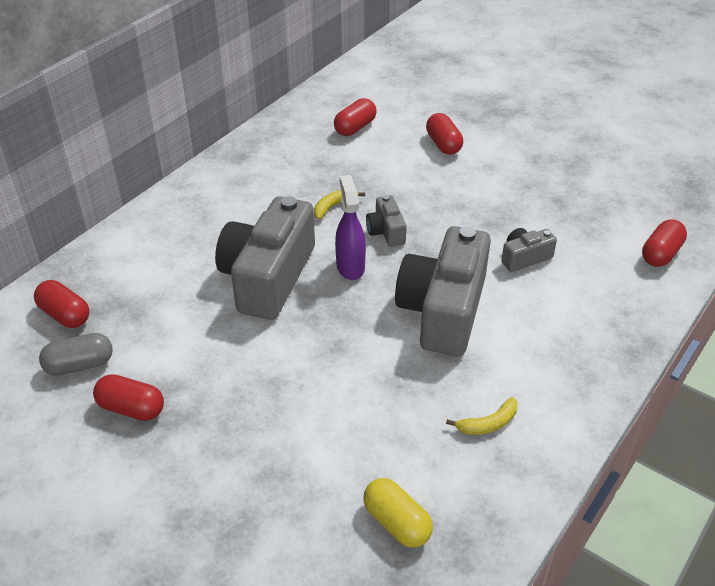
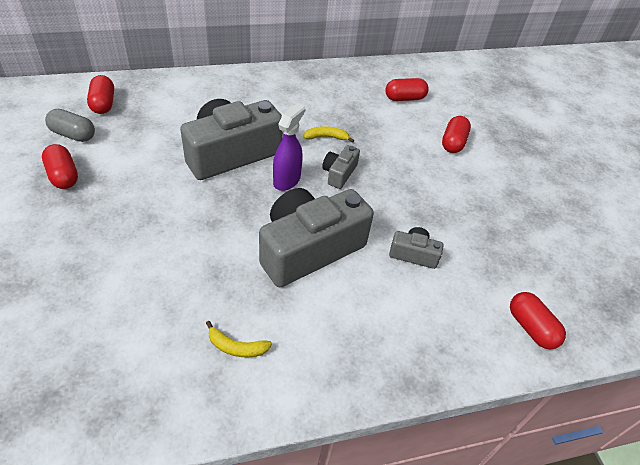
camera: 35 degrees right, 5 degrees up
yellow capsule [363,478,433,548] -> none
red capsule [642,220,687,267] -> red capsule turned 75 degrees clockwise [510,292,566,349]

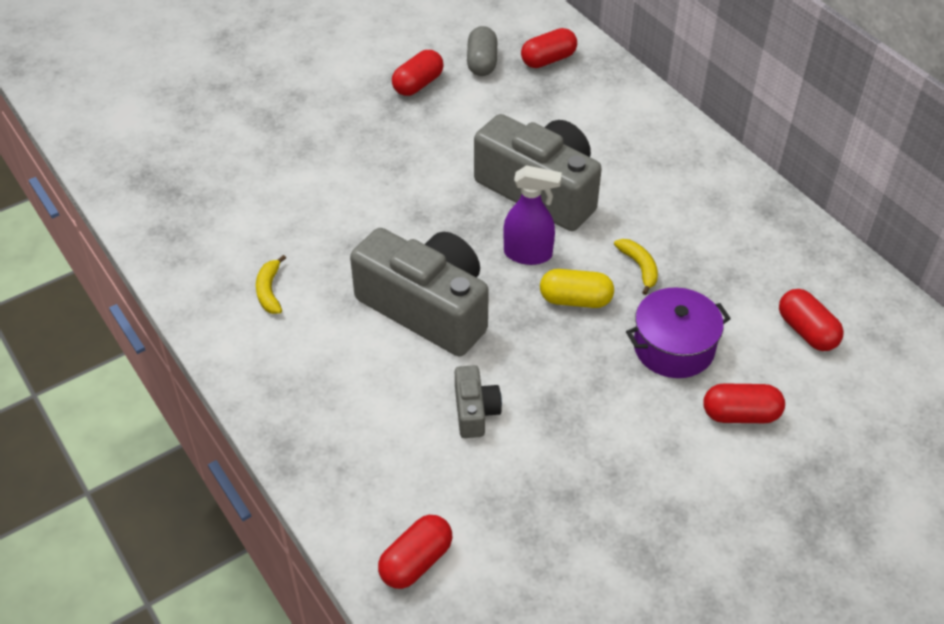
camera: 75 degrees right, 0 degrees up
grey camera [322,145,360,189] -> yellow capsule [540,269,614,308]
none -> purple pot [626,287,731,378]

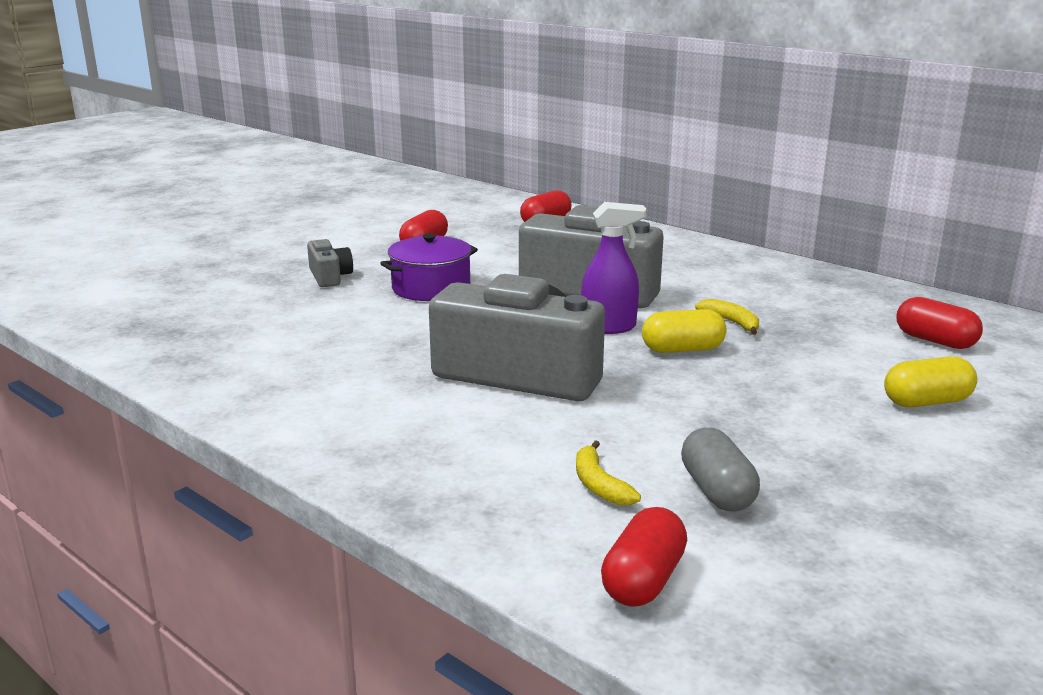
camera: 15 degrees left, 25 degrees down
yellow banana [256,255,286,314] -> yellow banana moved to [576,440,641,506]
grey camera [455,365,502,438] -> grey camera moved to [307,239,353,287]
grey capsule [467,26,497,76] -> grey capsule moved to [681,428,760,511]
purple pot [626,287,731,378] -> purple pot moved to [380,234,478,301]
red capsule [703,383,785,423] -> yellow capsule [884,356,977,407]

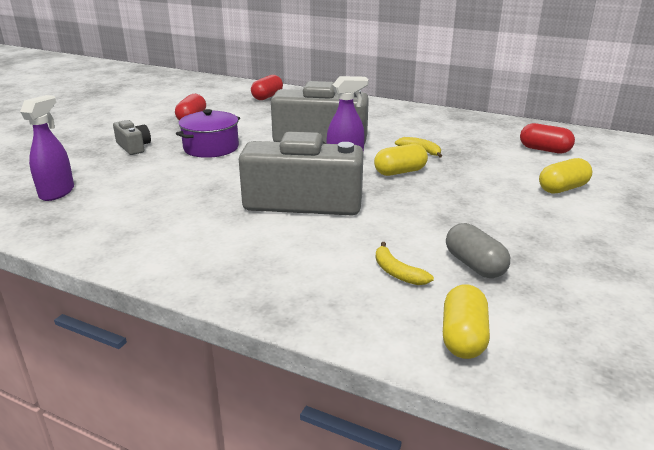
camera: 15 degrees left, 5 degrees up
red capsule [601,507,687,607] -> yellow capsule [443,284,490,359]
none -> purple spray bottle [20,95,74,201]

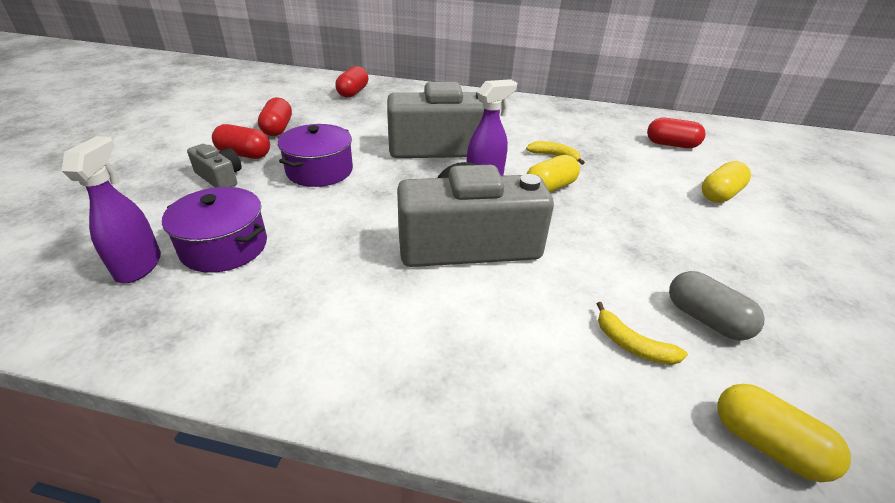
camera: 15 degrees left, 10 degrees up
yellow capsule [443,284,490,359] -> yellow capsule turned 45 degrees counterclockwise [717,384,851,482]
none -> purple pot [162,187,267,273]
none -> red capsule [212,124,270,159]

